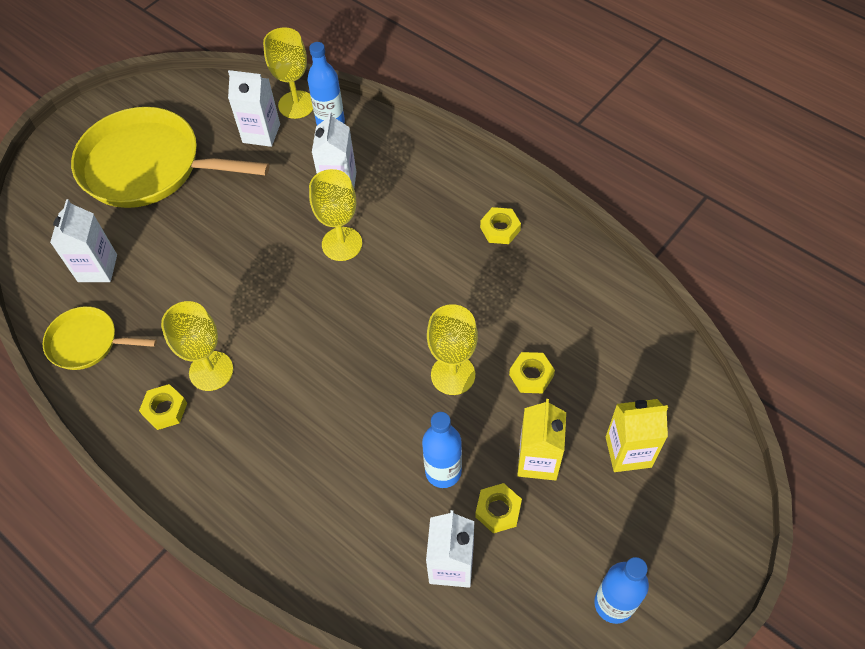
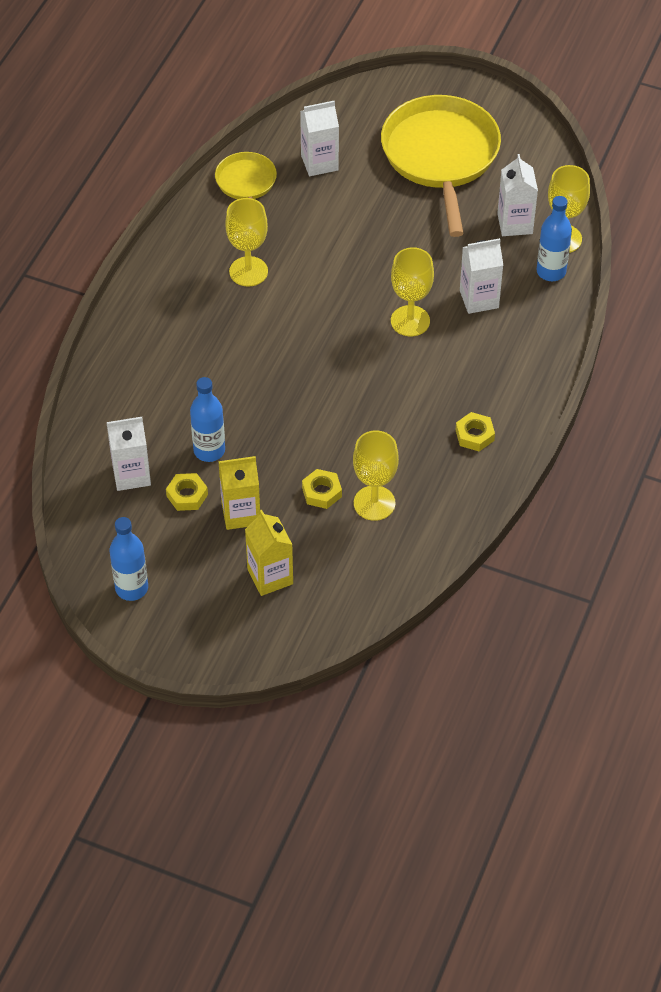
camera: 70 degrees right, 5 degrees down
yellow nut [139,384,187,430] -> none
yellow goblet [427,304,478,395] -> yellow goblet moved to [353,430,399,521]

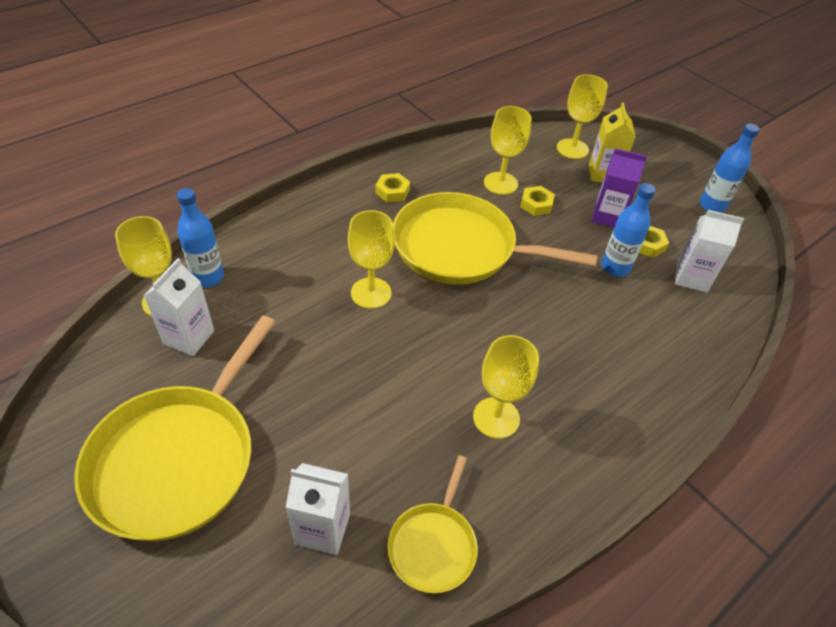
camera: 155 degrees left, 5 degrees down
yellow carton [218,456,260,530] -> purple carton [591,148,647,228]
white carton [460,238,503,314] -> none
none -> yellow pan [393,192,597,285]
none -> yellow goblet [557,74,608,159]

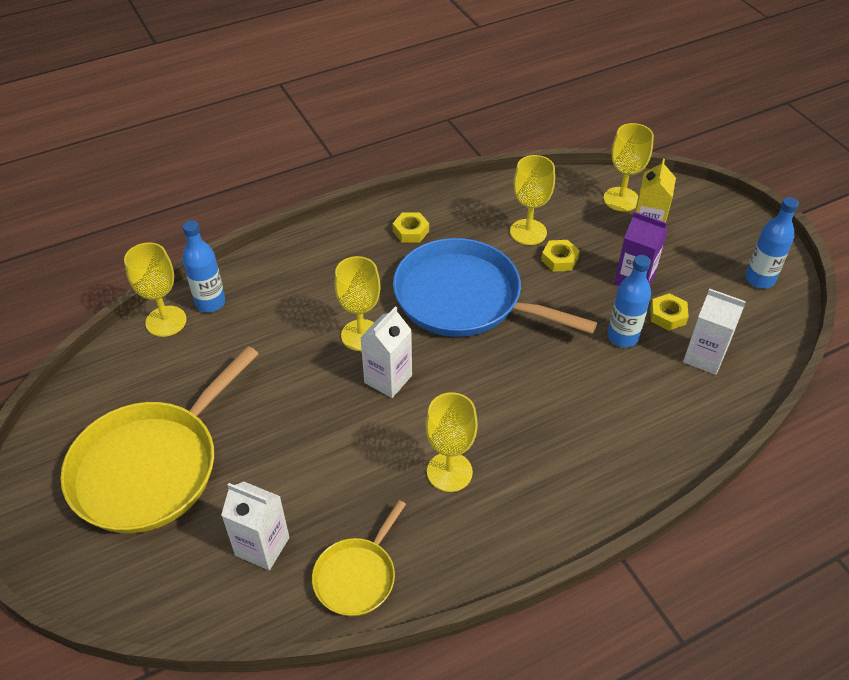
camera: 15 degrees right, 0 degrees up
white carton [144,258,214,356] -> white carton moved to [360,306,412,398]
yellow pan [393,192,597,285] -> blue pan [393,238,597,337]

